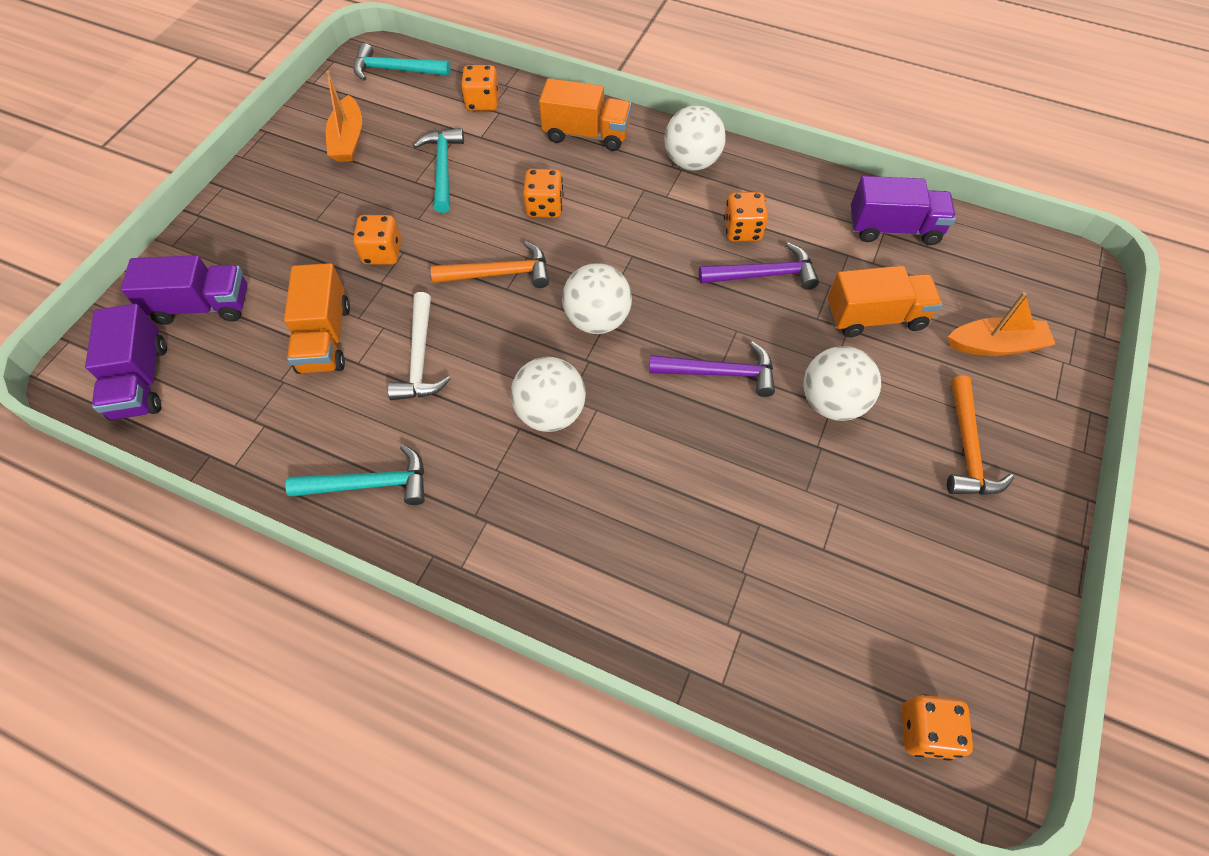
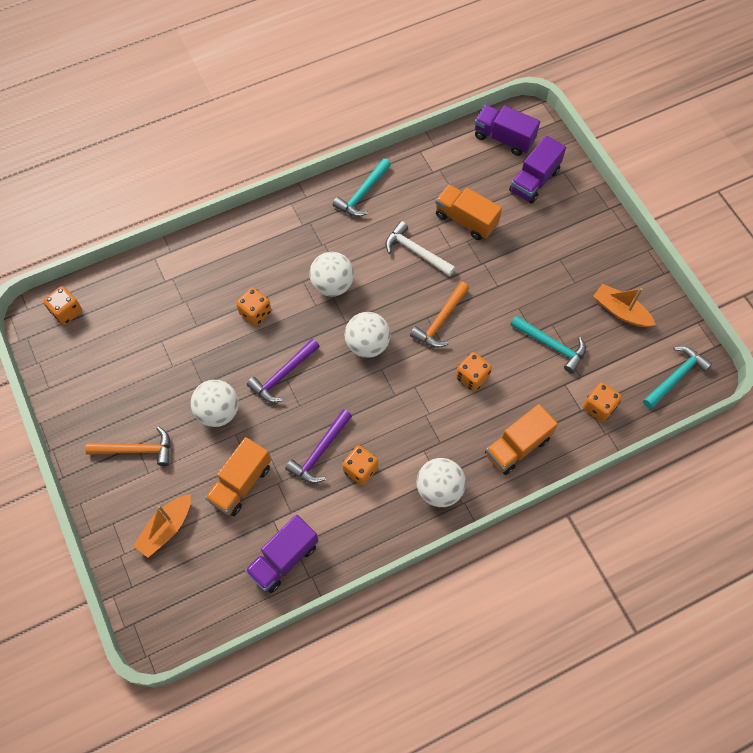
camera: 130 degrees right, 5 degrees up
orange dice [353,215,401,265] -> orange dice moved to [236,287,271,326]
orange hammer [947,375,1014,495] -> orange hammer turned 135 degrees clockwise [85,427,170,466]

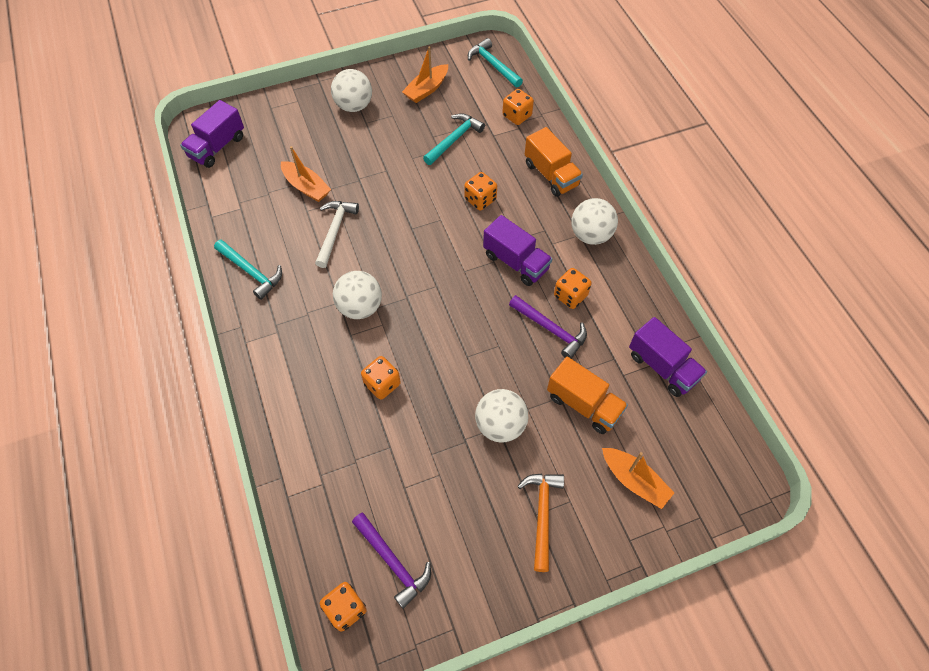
camera: 85 degrees left, 5 degrees down
purple hammer [247,338,320,403] -> purple hammer moved to [352,513,431,609]
white ball [345,312,391,358] -> white ball moved to [331,69,372,112]
white hammer [385,221,455,276] -> white hammer turned 150 degrees clockwise [315,201,359,268]
orange hammer [410,282,469,348] -> none
orange truck [435,184,502,240] -> orange boat [281,146,331,202]
purple truck [509,135,566,204] -> purple truck moved to [483,215,552,286]

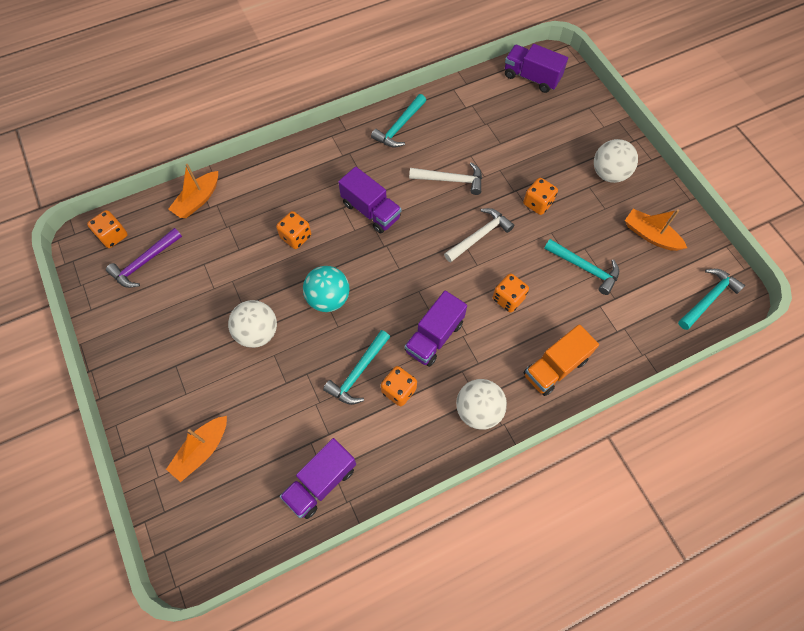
camera: 85 degrees right, 5 degrees up
orange boat [281,146,331,202] -> orange boat moved to [168,164,218,218]
white ball [333,271,382,319] -> purple truck [338,167,401,234]
orange dice [502,89,534,125] -> orange dice moved to [523,178,558,215]
purple hammer [509,295,587,359] -> turquoise hammer [323,330,390,405]
orange hammer [518,474,564,572] -> none
orange truck [547,357,628,434] -> none
none -> turquoise ball [303,266,349,312]
none -> white hammer [444,208,514,263]

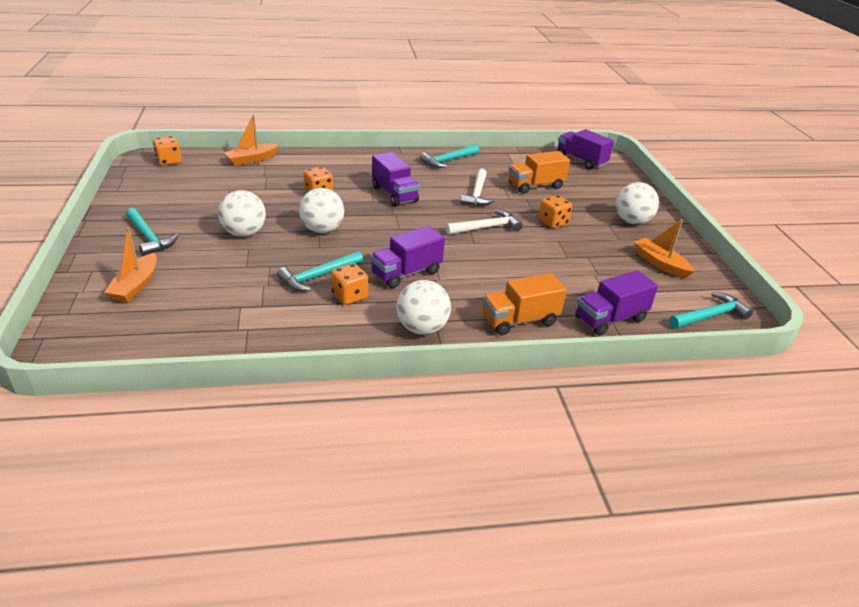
camera: 15 degrees right, 30 degrees down
purple hammer [106,228,182,288] -> none
orange boat [166,416,227,482] -> orange boat turned 45 degrees counterclockwise [104,227,157,303]
purple truck [280,438,356,519] -> purple truck moved to [575,270,658,336]
turquoise ball [303,266,349,312] -> white ball [299,188,344,233]
white hammer [409,162,482,195] -> white hammer turned 75 degrees clockwise [460,168,495,206]
orange dice [493,273,529,313] -> none
turquoise hammer [544,239,619,295] -> turquoise hammer moved to [126,208,178,256]
none -> orange truck [509,151,570,194]

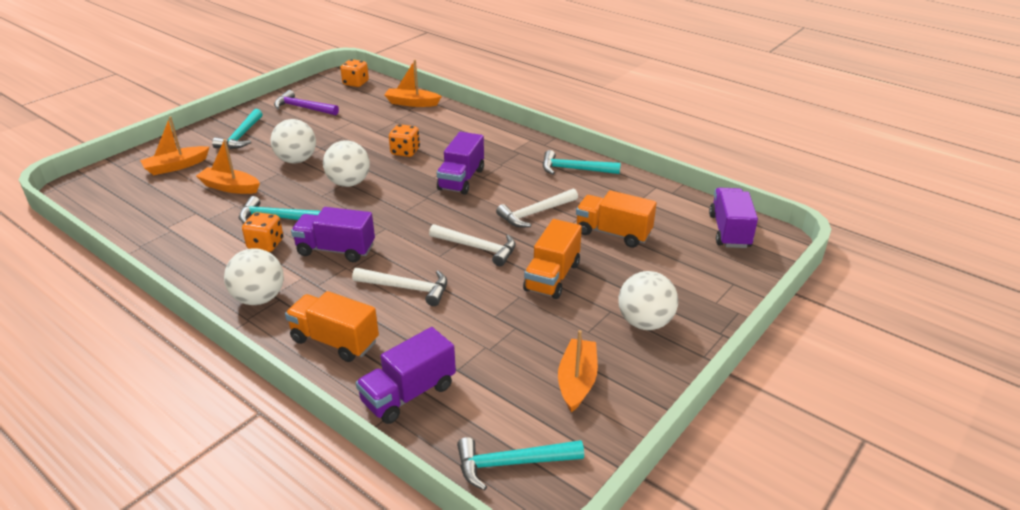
camera: 50 degrees right, 0 degrees up
orange dice [538,195,572,228] -> orange truck [523,219,582,299]
purple truck [575,270,658,336] -> purple truck turned 60 degrees counterclockwise [356,327,456,424]
turquoise hammer [669,292,753,329] -> turquoise hammer turned 150 degrees clockwise [457,437,584,491]
none -> orange boat [196,139,260,194]
none -> purple hammer [274,90,339,115]
none -> white hammer [352,268,447,306]

